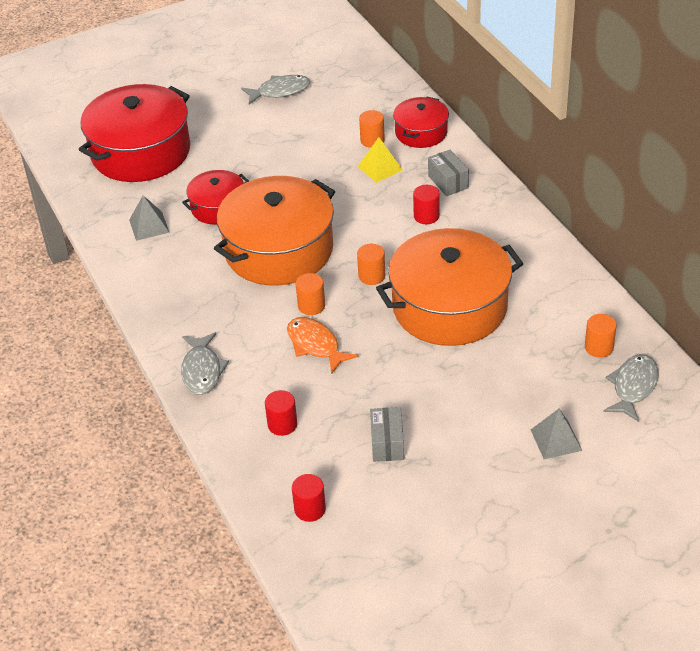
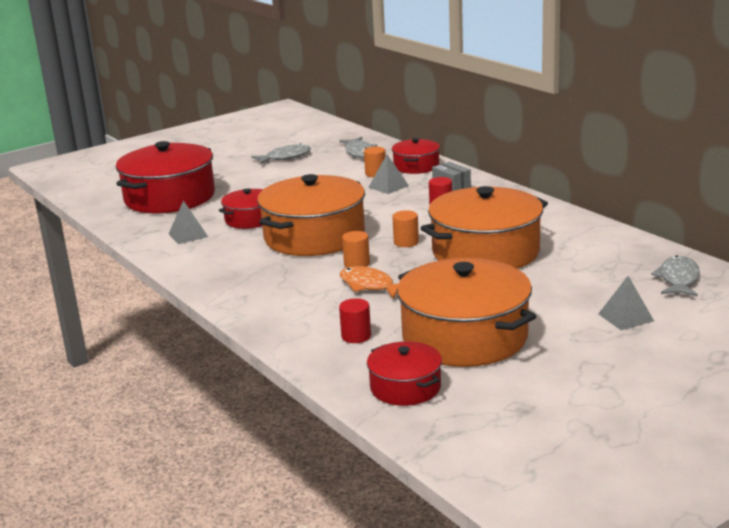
camera: 10 degrees left, 20 degrees down
grey fish [181,332,229,395] -> grey fish moved to [339,137,377,158]
red cylinder [292,474,326,522] -> red pot [367,341,442,406]
yellow pyramid [358,138,403,183] -> grey pyramid [368,155,409,194]
grey box [370,407,404,462] -> orange pot [397,258,536,367]
orange cylinder [585,314,617,358] -> none

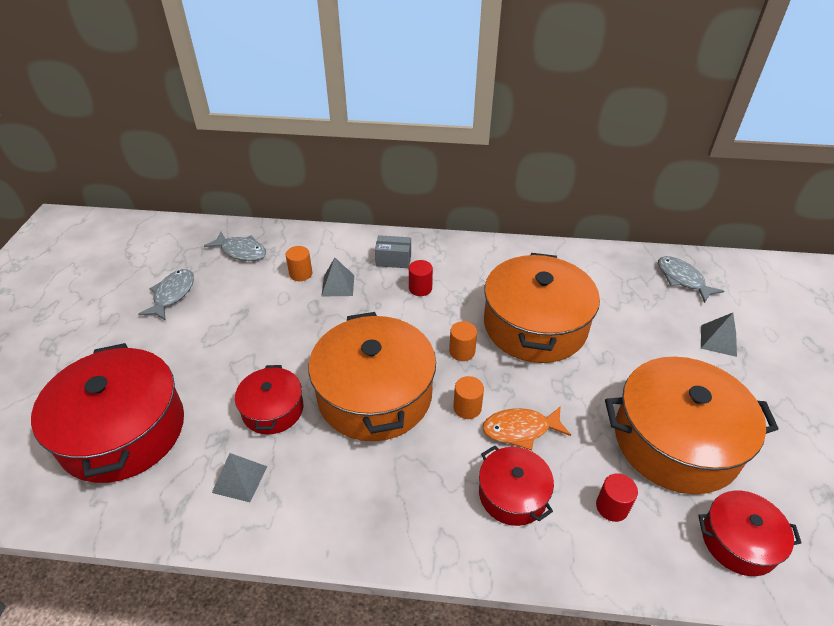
camera: 50 degrees left, 20 degrees up
red pot [392,138,440,174] -> red pot moved to [479,445,554,526]

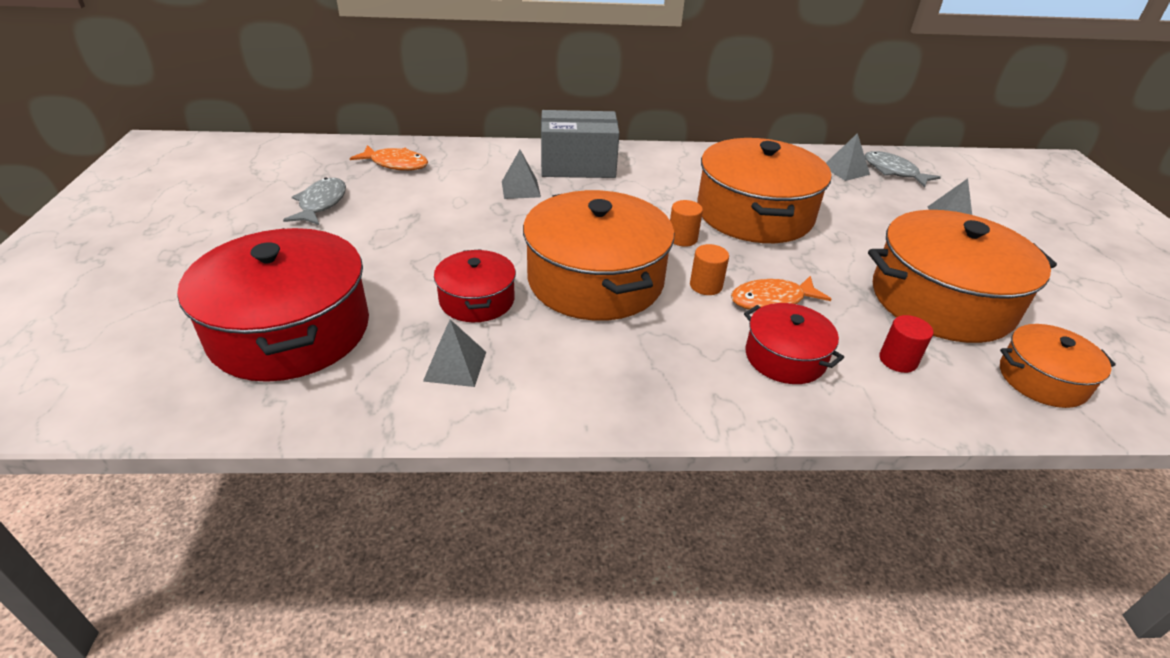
camera: 10 degrees left, 5 degrees down
grey fish [204,232,266,261] -> orange fish [350,145,428,171]
orange cylinder [286,246,312,281] -> none
grey box [375,235,411,268] -> grey box [541,110,619,178], size x1.91
red cylinder [409,260,433,296] -> none
red pot [698,490,802,576] -> orange pot [1000,324,1116,408]
none -> grey pyramid [826,133,870,181]

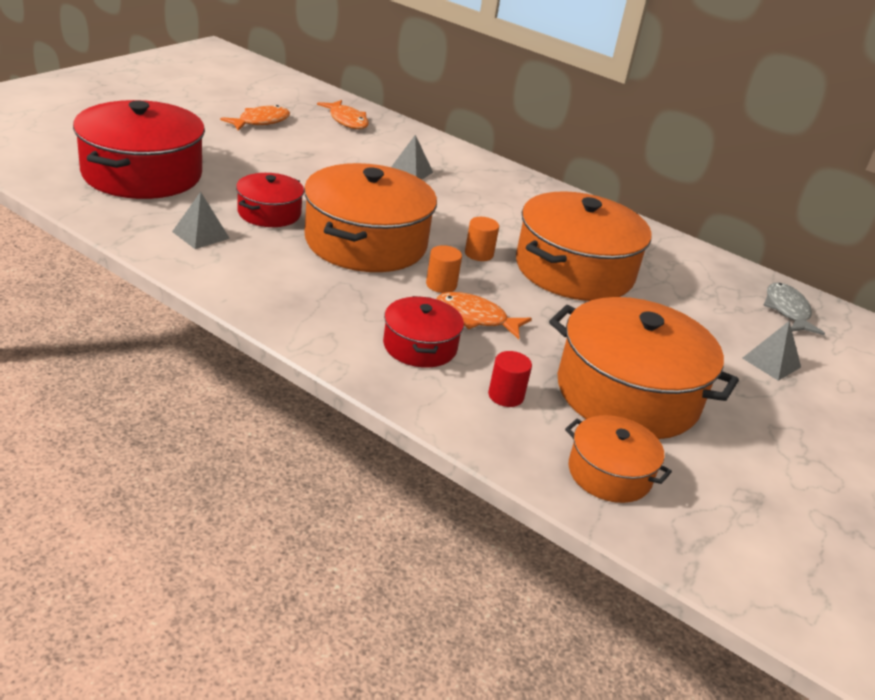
camera: 35 degrees right, 5 degrees down
grey fish [283,177,346,225] -> orange fish [220,105,290,131]
grey box [541,110,619,178] -> none
grey pyramid [826,133,870,181] -> none

